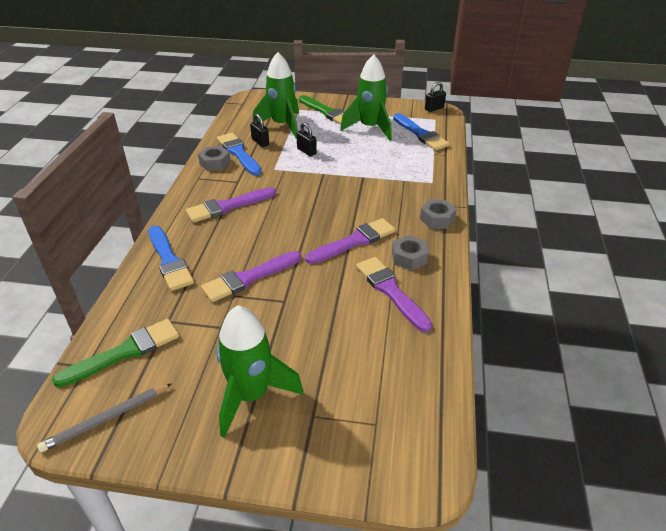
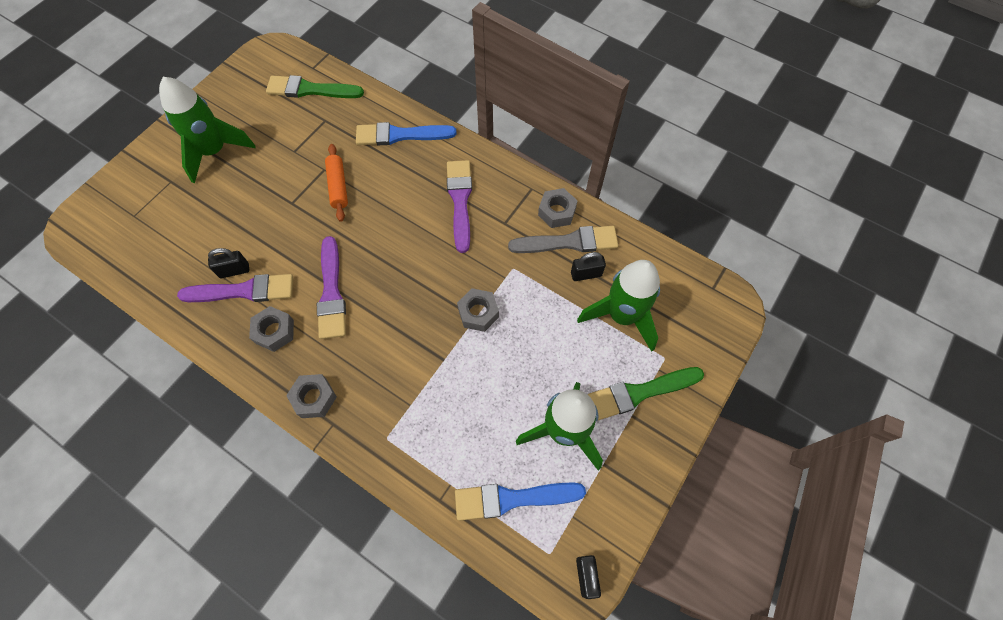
camera: 115 degrees right, 25 degrees up
grey pencil [37,383,172,453] -> none
green brush [52,319,179,387] -> green brush turned 105 degrees clockwise [266,75,364,98]
purple brush [201,251,301,302] -> orange rolling pin [325,144,348,222]
blue brush [217,133,262,176] -> grey brush [508,226,618,253]
black padlock [296,122,317,156] -> black padlock moved to [208,248,249,278]
none -> grey nut [457,288,499,332]

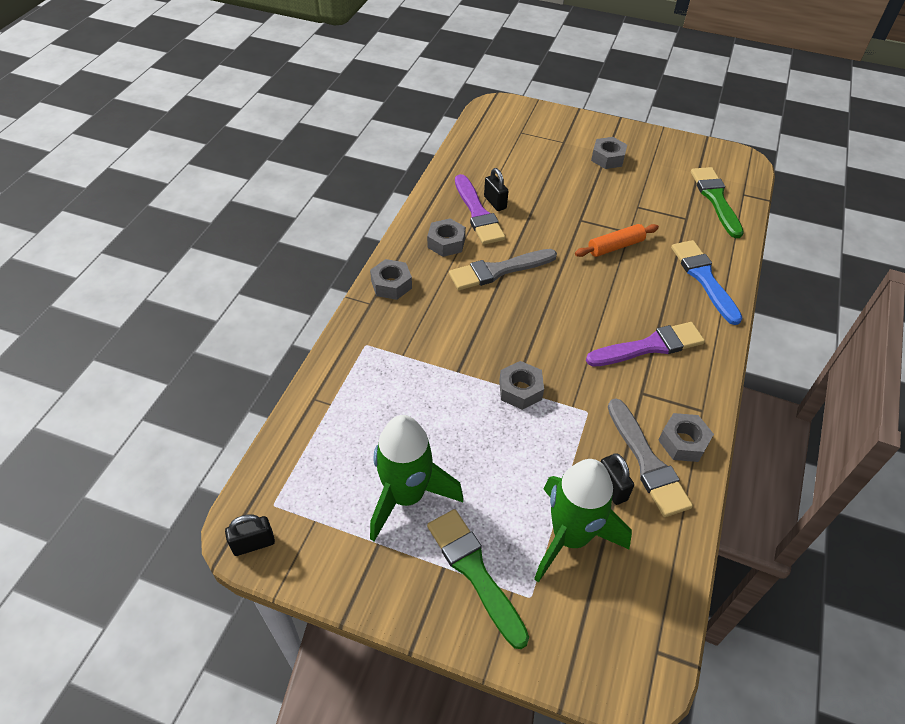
camera: 75 degrees right, 15 degrees down
green rocket [159,77,255,183] -> grey nut [591,137,627,169]
purple brush [317,236,346,339] -> grey brush [449,249,557,290]
blue brush [455,483,586,521] -> none

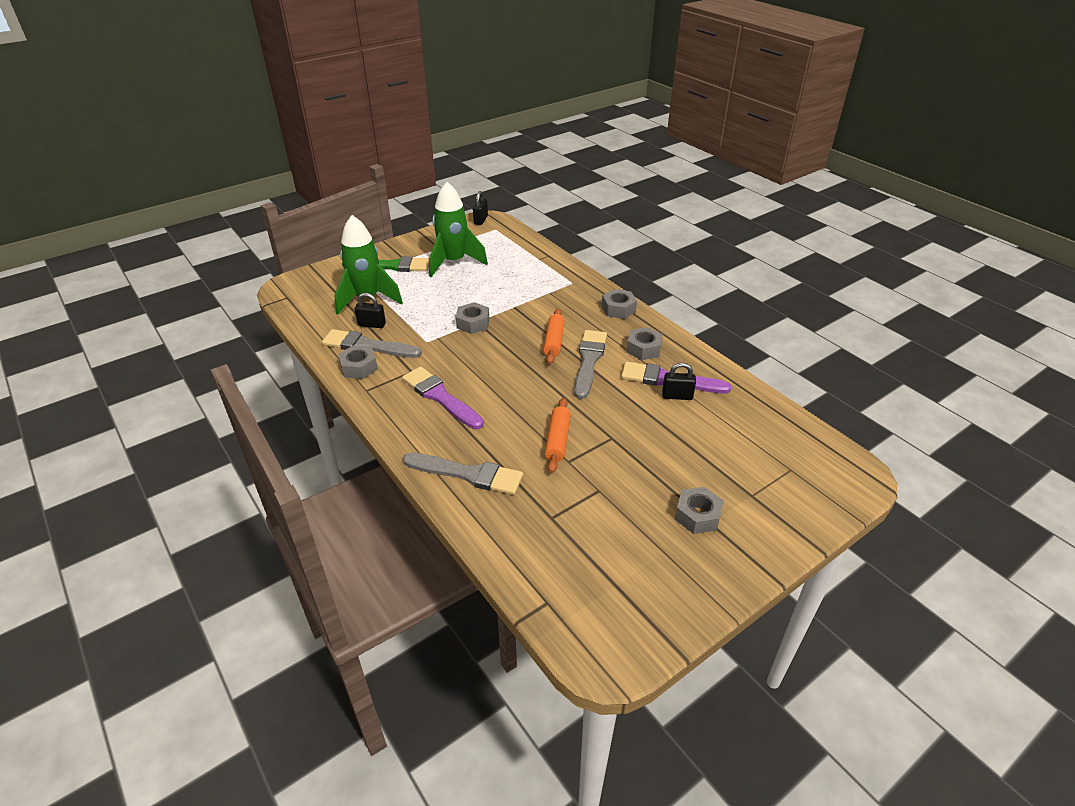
camera: 125 degrees right, 10 degrees down
purple brush [586,322,705,366] -> purple brush turned 120 degrees clockwise [402,367,484,429]
blue brush [671,240,742,325] -> grey brush [403,453,523,495]
green brush [691,167,744,238] -> none
none -> orange rolling pin [543,309,565,364]

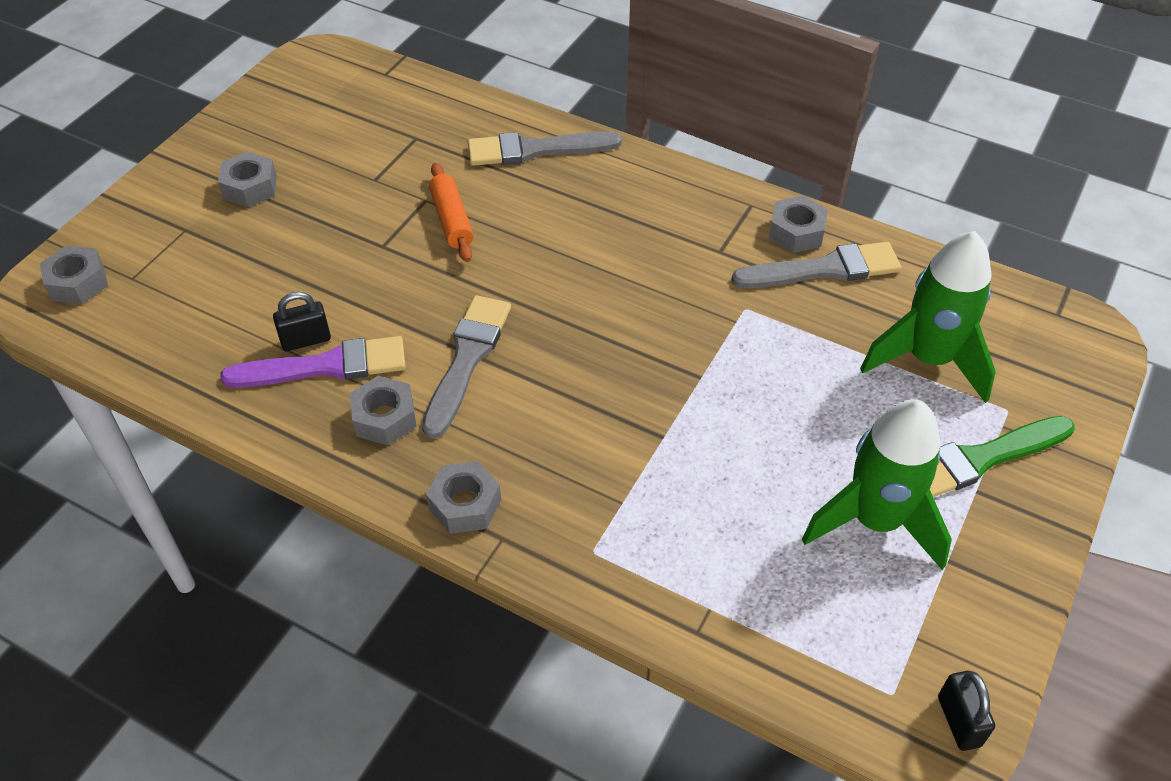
camera: 155 degrees right, 10 degrees up
black padlock [355,293,386,328] -> none
purple brush [402,367,484,429] -> none
grey nut [456,302,489,334] -> grey nut moved to [40,246,108,304]
orange rolling pin [543,309,565,364] -> none
grey brush [574,330,607,399] -> grey brush turned 150 degrees counterclockwise [422,295,511,439]

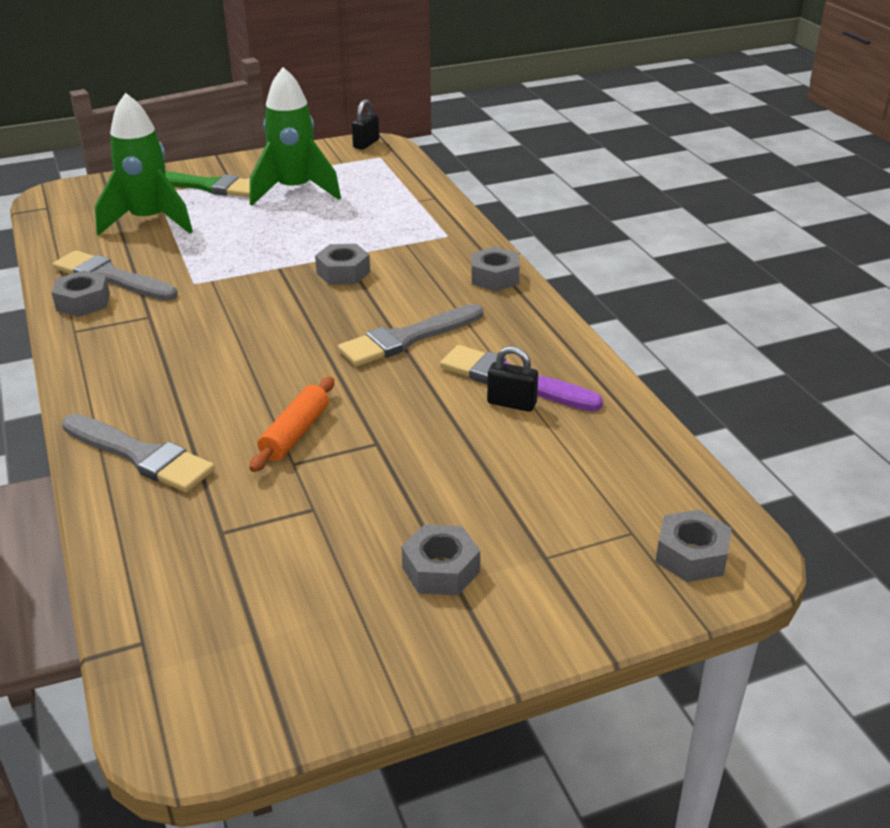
camera: 140 degrees left, 15 degrees down
grey nut [350,376,416,445] -> grey nut moved to [315,244,370,285]

